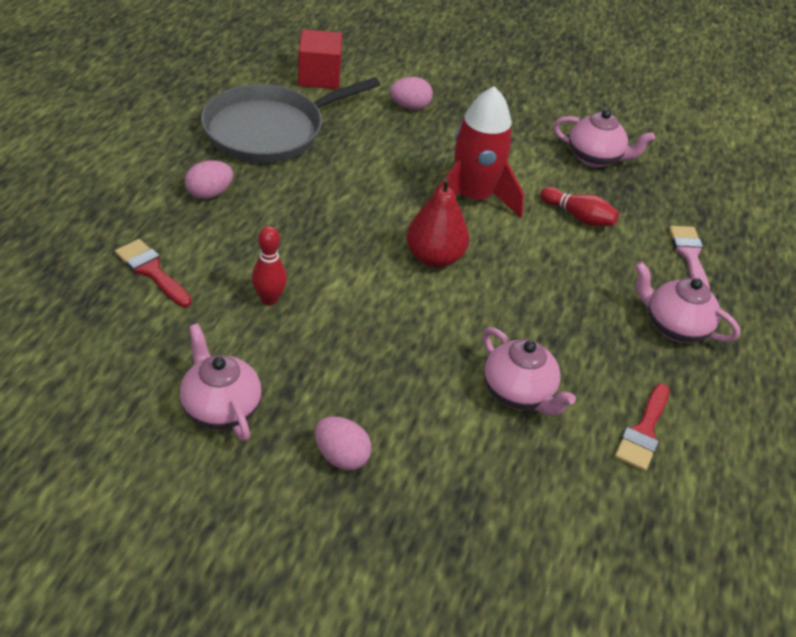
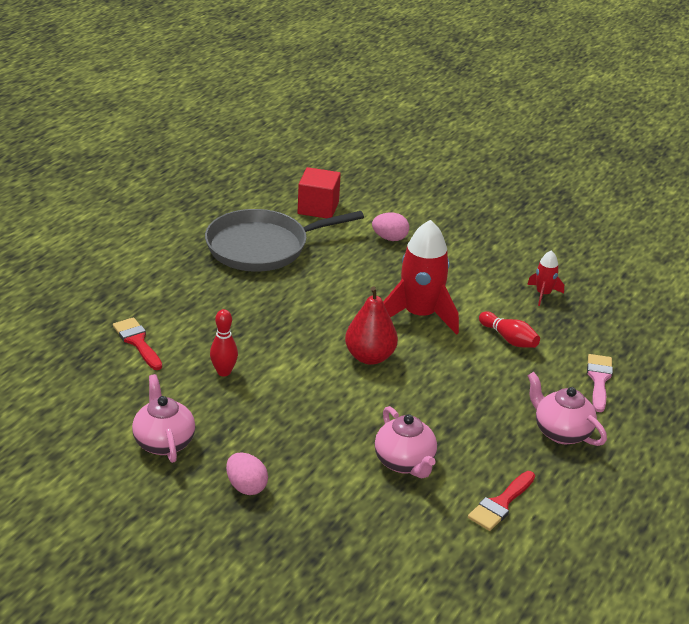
camera: 15 degrees right, 10 degrees down
pink egg [185,160,233,199] -> none
pink teapot [553,109,655,168] -> red rocket [527,250,564,306]

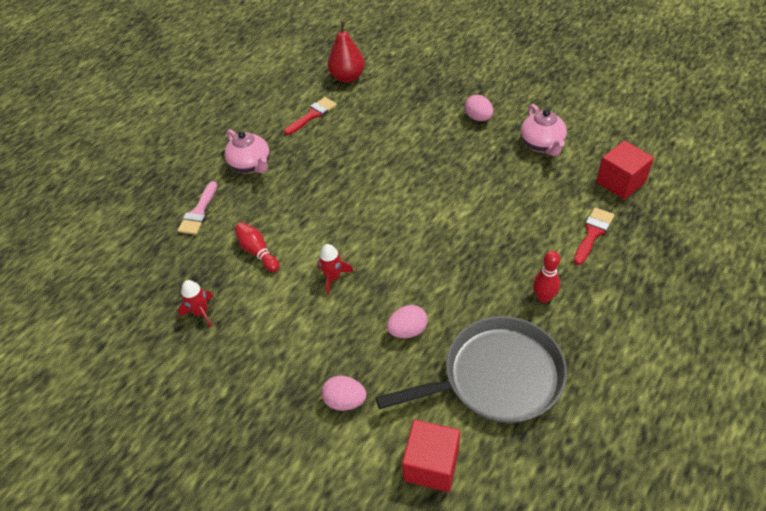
camera: 170 degrees left, 15 degrees up
red brush [113,317,162,370] -> red brush turned 120 degrees counterclockwise [573,207,615,265]
red bowling pin [210,309,238,376] -> red bowling pin moved to [533,251,560,303]
red pear [345,287,398,365] -> red pear moved to [328,21,365,83]
pink teapot [375,406,437,478] -> none
red rocket [383,220,459,335] -> red rocket [318,244,354,295], size x0.48
none -> pink egg [387,305,428,338]
none -> red cube [596,141,654,200]

